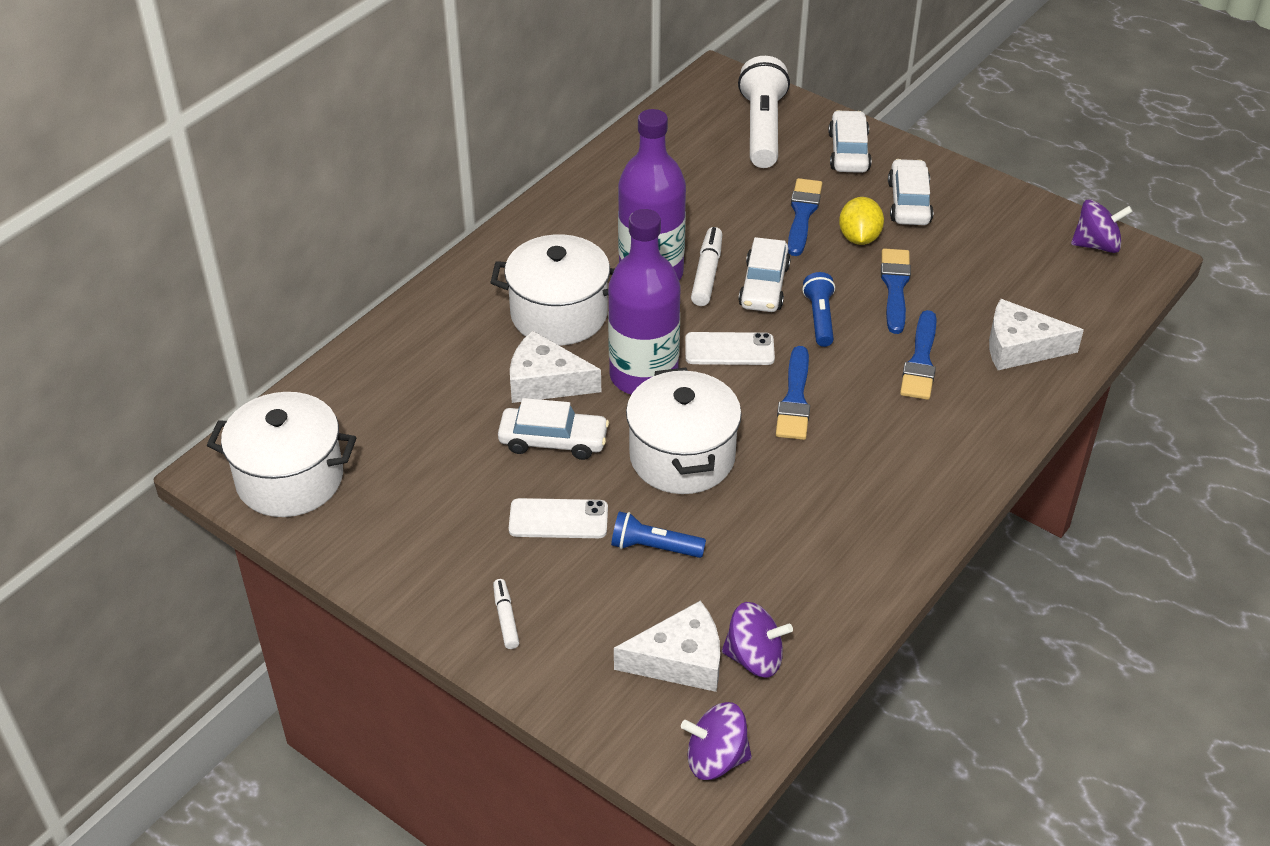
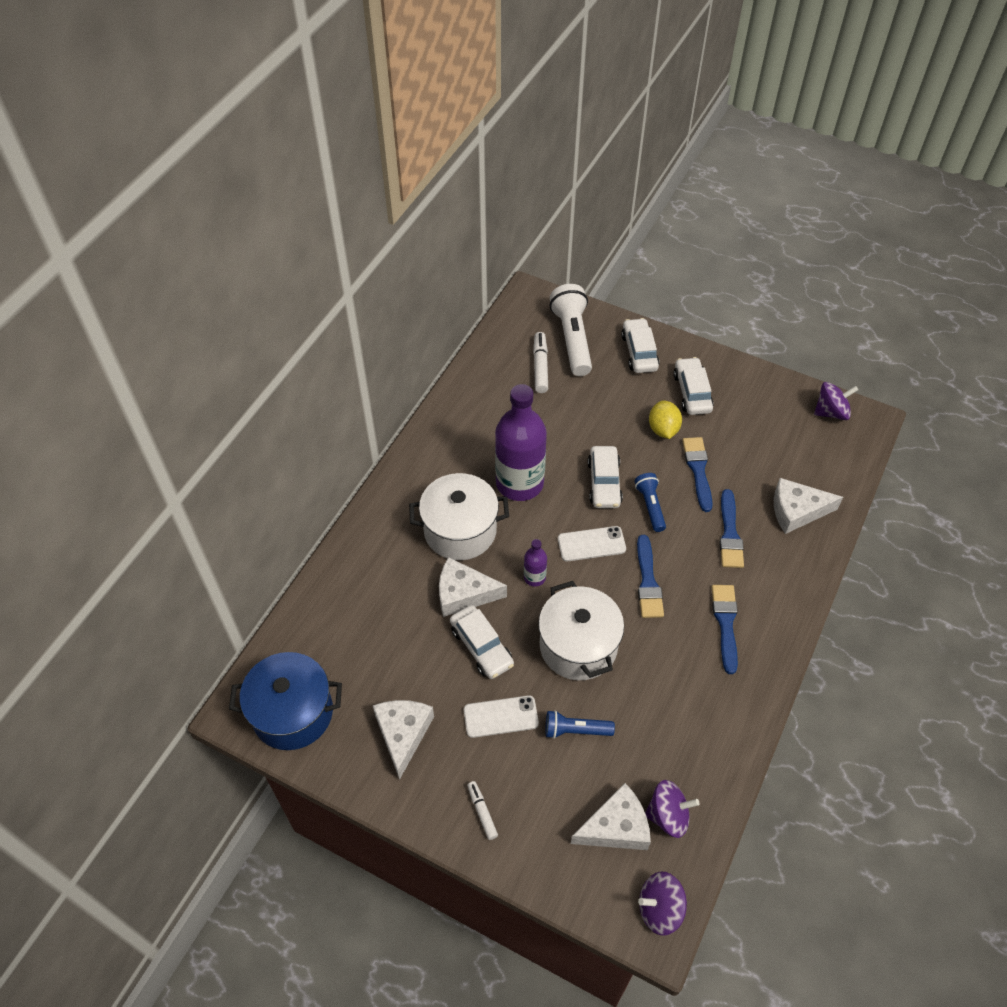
camera: 10 degrees left, 10 degrees up
white pot [207,392,356,517] -> blue pot [229,652,342,750]
white car [498,398,609,460] -> white car turned 60 degrees clockwise [450,605,514,679]
purple bottle [608,209,680,394] -> purple bottle [524,539,547,587], size x0.44
white marker [691,227,722,306] -> white marker moved to [533,332,548,393]
blue brush [788,178,822,256] -> blue brush moved to [712,585,738,674]
none -> white cheese [373,700,434,780]

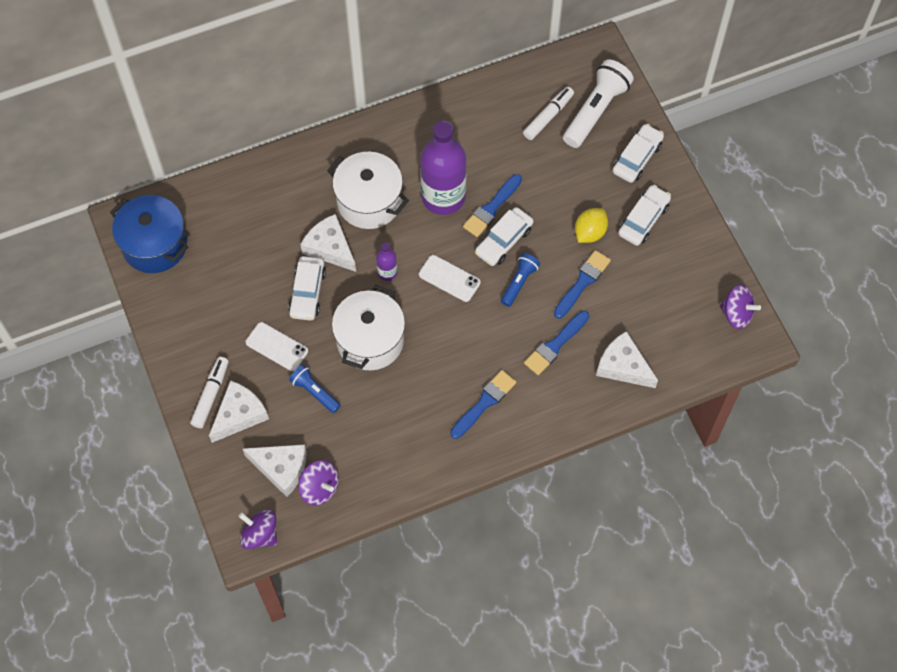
camera: 40 degrees right, 10 degrees up
white cheese [373,700,434,780] -> white cheese moved to [209,380,269,443]
white marker [467,781,498,840] -> white marker [190,357,229,428], size x1.58
blue brush [637,535,664,618] -> blue brush moved to [463,174,522,237]

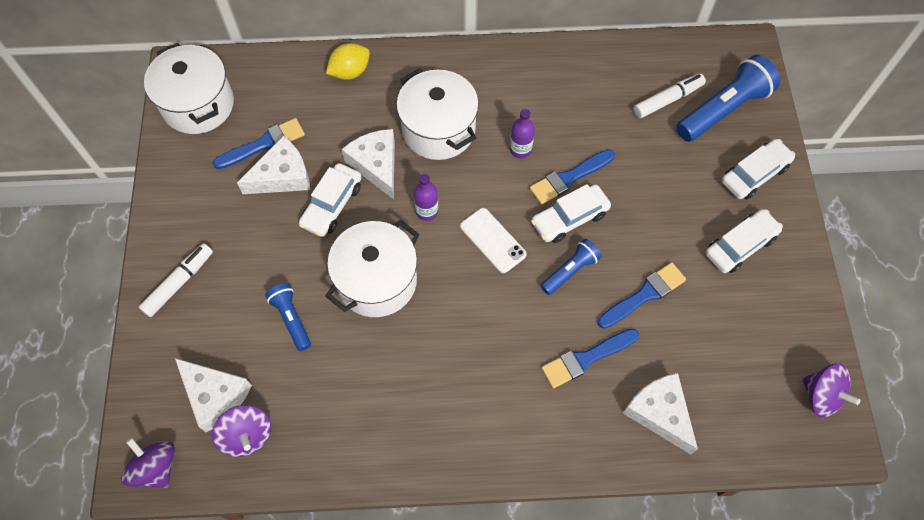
camera: 20 degrees right, 0 degrees up
blue pot [110,195,188,273] -> white pot [144,43,234,134]
white cheese [209,380,269,443] -> white cheese moved to [237,136,310,194]
white phone [246,322,308,371] -> none
purple bottle [420,121,467,215] -> purple bottle [510,109,535,158], size x0.44
blue brush [450,370,516,439] -> blue brush moved to [213,118,305,169]
white flashlight [563,59,634,148] -> blue flashlight [676,55,780,142]
yellow lemon [575,208,608,243] -> yellow lemon moved to [326,43,370,80]

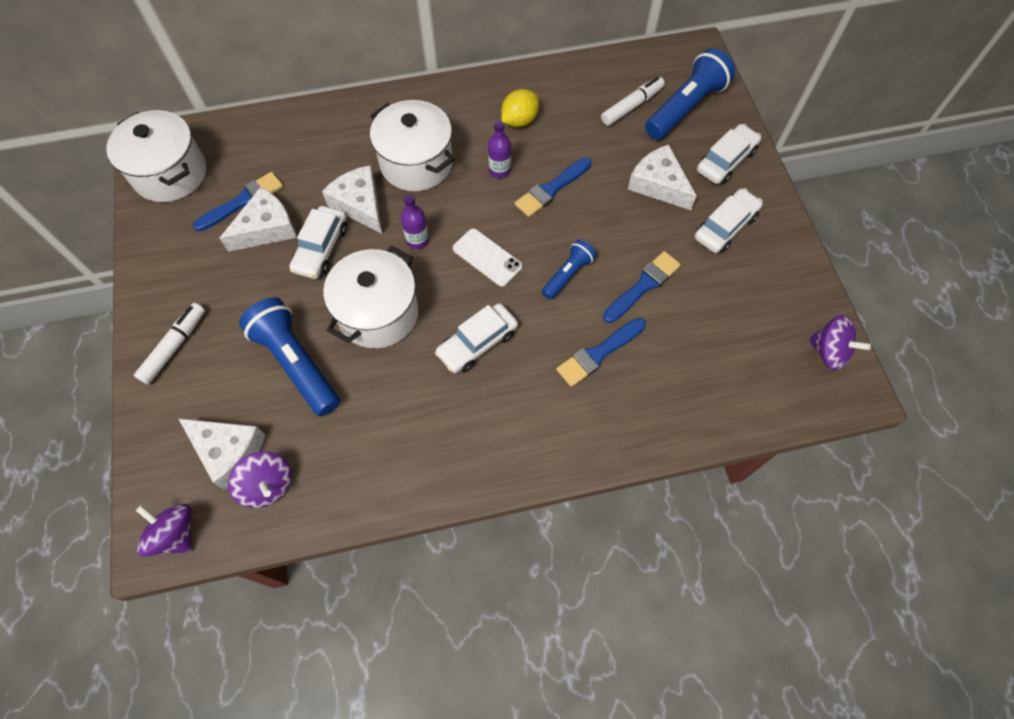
camera: 10 degrees left, 0 degrees up
blue flashlight [265,283,311,351] -> blue flashlight [239,297,340,417], size x1.79
yellow lemon [326,43,370,80] -> yellow lemon moved to [501,89,539,127]
white car [531,184,611,243] -> white car moved to [435,303,518,373]
white cheese [623,373,698,454] -> white cheese moved to [628,145,697,210]

